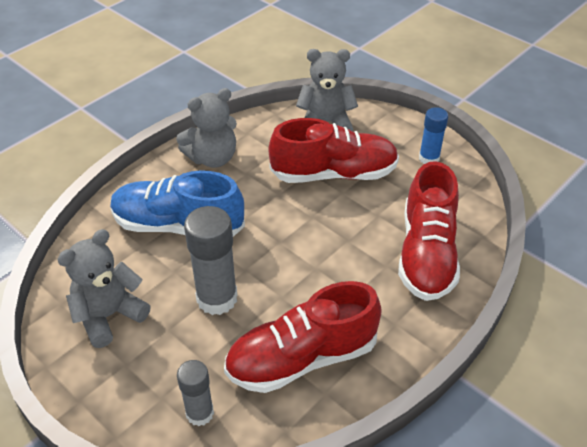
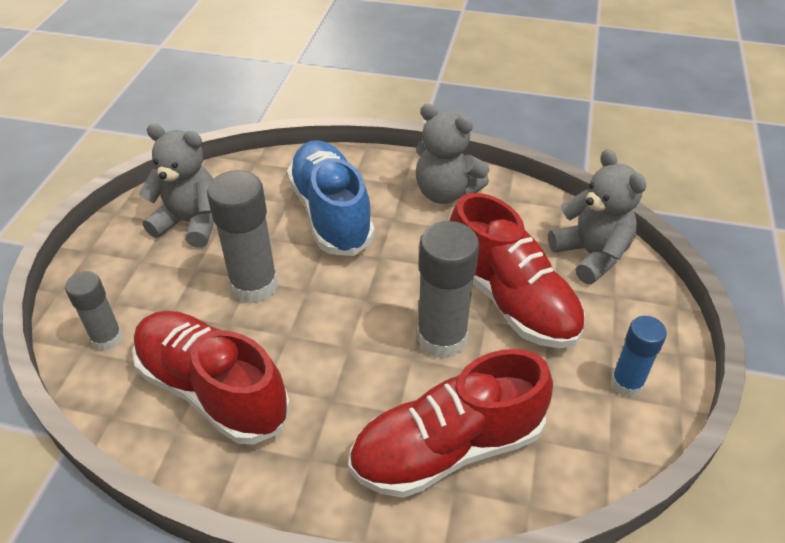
camera: 60 degrees right, 0 degrees up
none -> grey glue stick [417,221,479,359]

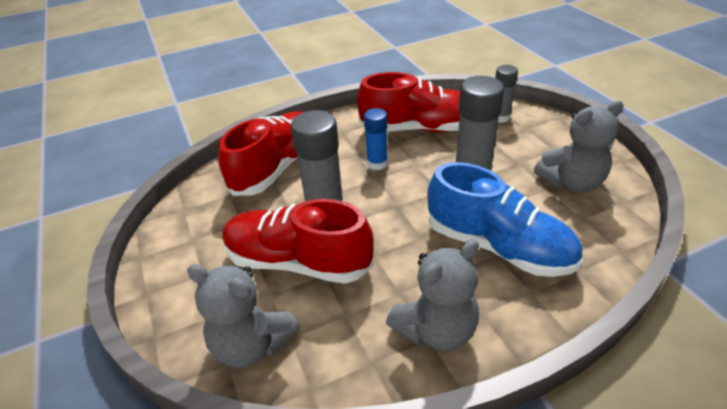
camera: 145 degrees right, 5 degrees down
grey teddy bear [416,104,489,204] -> grey teddy bear turned 150 degrees clockwise [386,240,479,351]
blue glue stick [611,316,667,397] -> blue glue stick moved to [364,108,388,170]

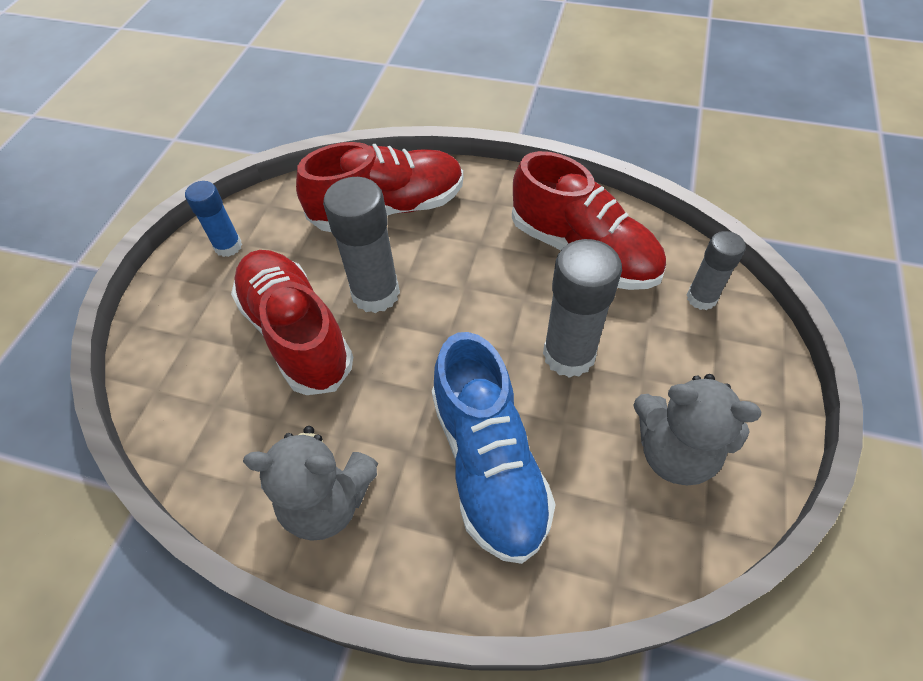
camera: 40 degrees right, 15 degrees up
grey teddy bear [187,264,300,368] -> none
blue glue stick [364,108,388,170] -> blue glue stick moved to [185,181,242,257]

